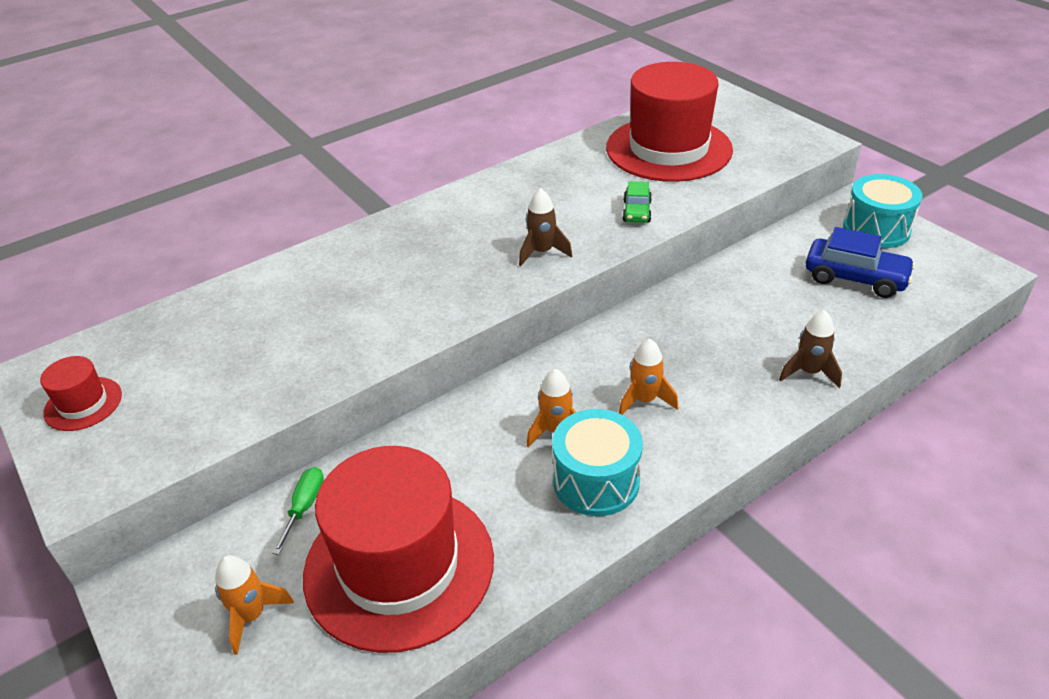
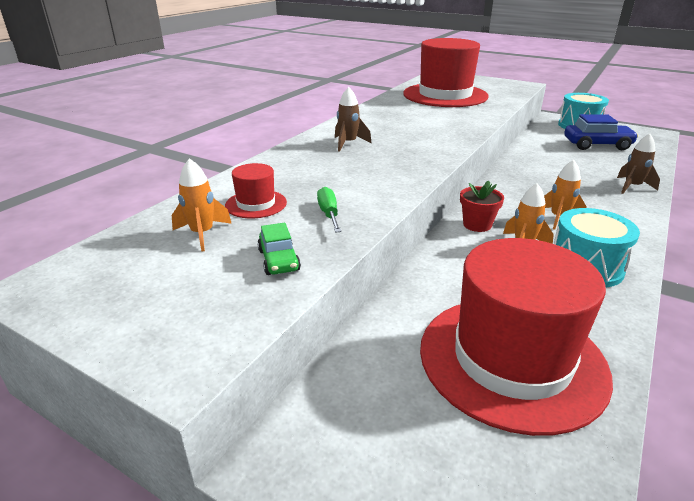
camera: 25 degrees left, 10 degrees down
red hat [40,356,122,431] -> red hat moved to [225,163,287,218]
orange rocket [215,555,294,655] -> orange rocket moved to [172,158,232,252]
green screwdriver [272,467,324,555] -> green screwdriver moved to [317,187,341,232]
brown rocket [519,188,572,266] -> brown rocket moved to [335,87,371,152]
green car [622,181,652,222] -> green car moved to [257,223,301,275]
none -> red flower pot [460,181,504,232]

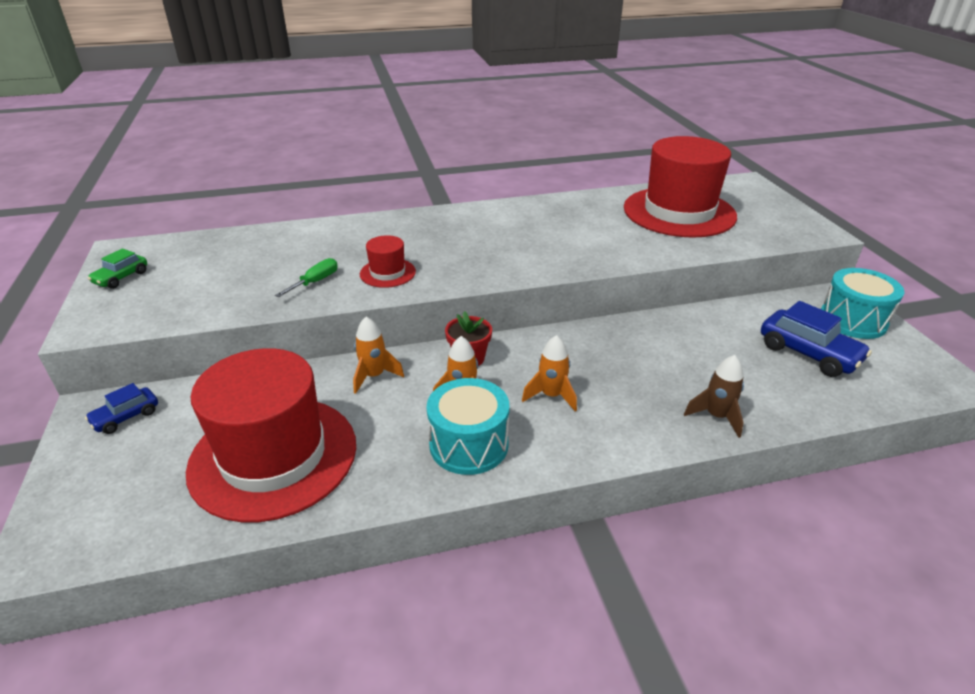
camera: 45 degrees right, 5 degrees up
orange rocket [172,158,232,252] -> orange rocket moved to [353,317,404,394]
red hat [225,163,287,218] -> red hat moved to [360,235,416,288]
green car [257,223,301,275] -> green car moved to [88,248,147,289]
brown rocket [335,87,371,152] -> none
none -> blue car [85,383,158,434]

